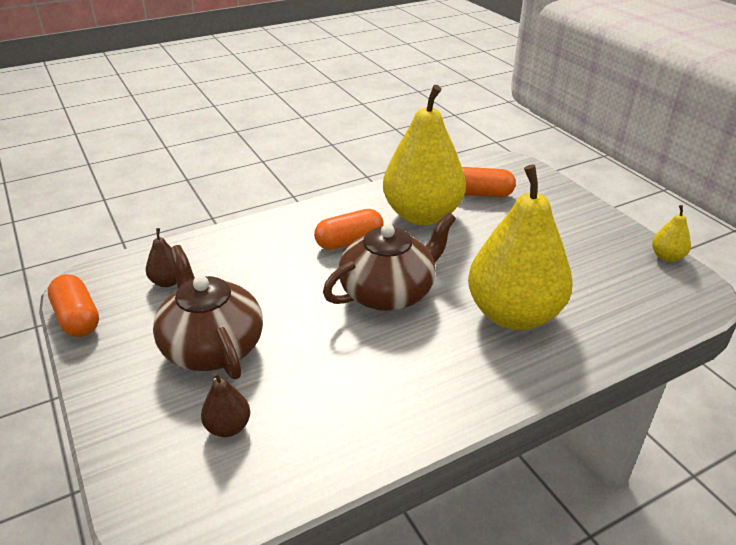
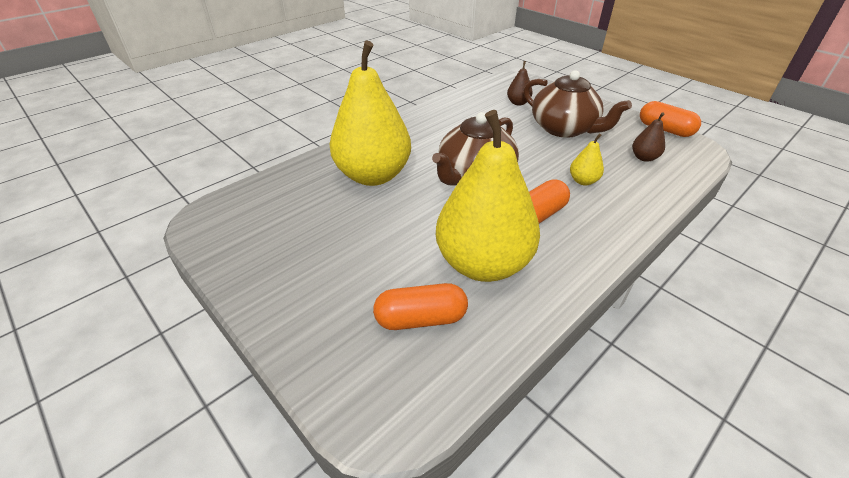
camera: 165 degrees right, 5 degrees up
yellow pear [652,205,691,262] -> yellow pear moved to [570,133,604,185]

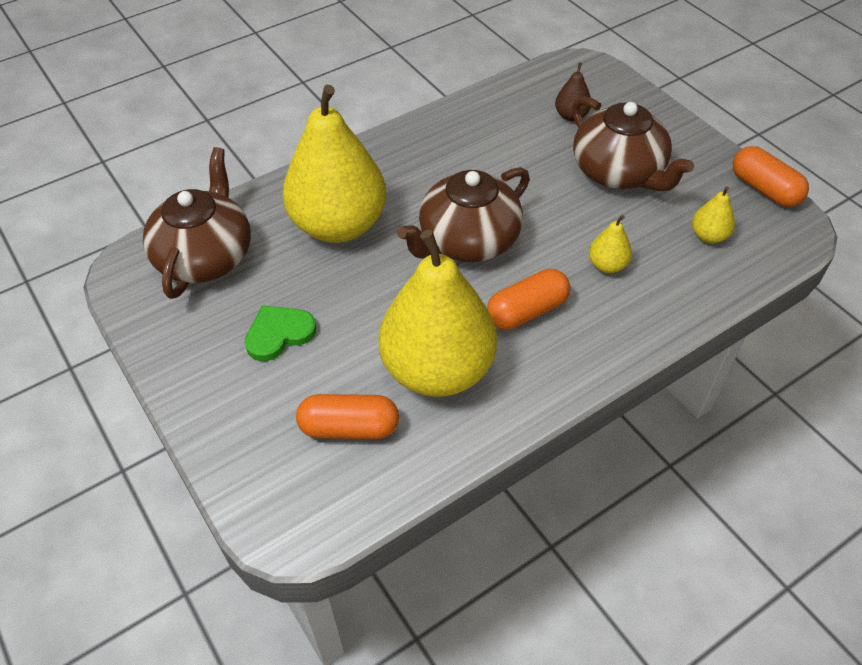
camera: 10 degrees right, 10 degrees up
brown pear [632,112,665,162] -> yellow pear [692,186,735,243]
none -> brown teapot [143,147,251,299]
none -> green heart [244,305,317,361]

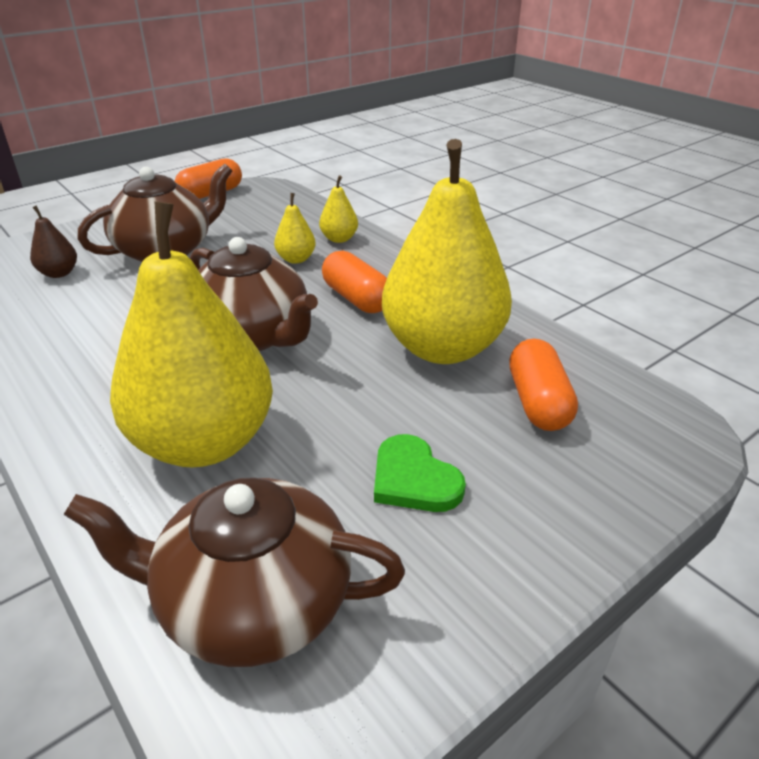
camera: 95 degrees left, 15 degrees down
yellow pear [692,186,735,243] -> yellow pear moved to [319,176,358,243]

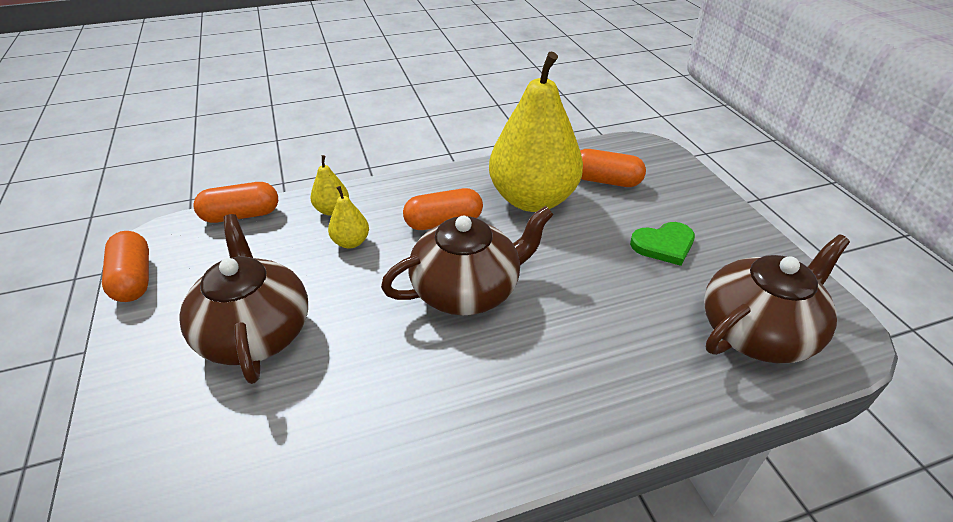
camera: 70 degrees left, 5 degrees up
brown pear [30,206,77,278] -> none
brown teapot [64,477,405,667] -> brown teapot turned 150 degrees counterclockwise [704,234,850,363]
yellow pear [110,201,273,467] -> none
none -> orange capsule [193,182,278,223]

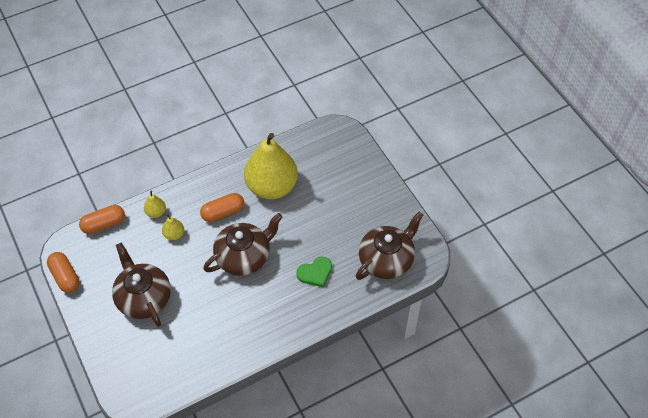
camera: 10 degrees left, 15 degrees up
orange capsule [580,149,646,187] -> none
green heart [630,222,695,266] -> green heart moved to [296,257,332,287]

